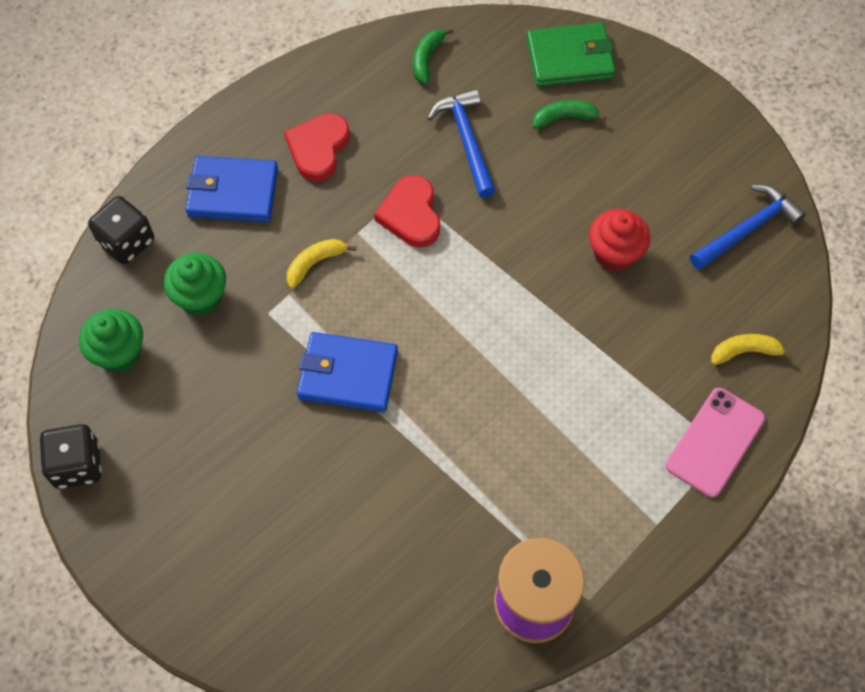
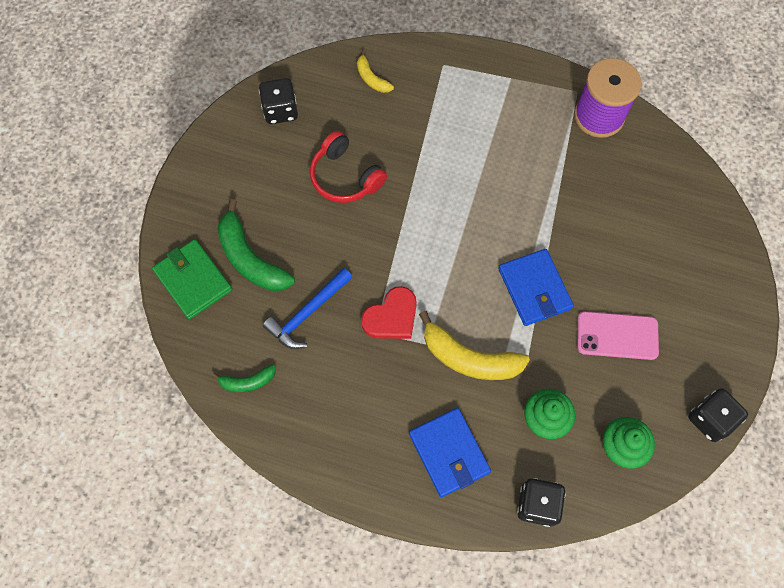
camera: 120 degrees left, 5 degrees up
red heart [284,113,350,181] -> none
yellow banana [287,239,356,289] -> yellow banana [419,311,530,380], size x1.87
green banana [533,100,607,129] -> green banana [217,199,295,291], size x1.87
red cupcake [589,209,650,272] -> red headphones [310,131,387,203]
pink phone [666,388,765,497] -> pink phone moved to [577,311,659,360]
blue hammer [690,185,806,270] -> black dice [259,78,298,124]

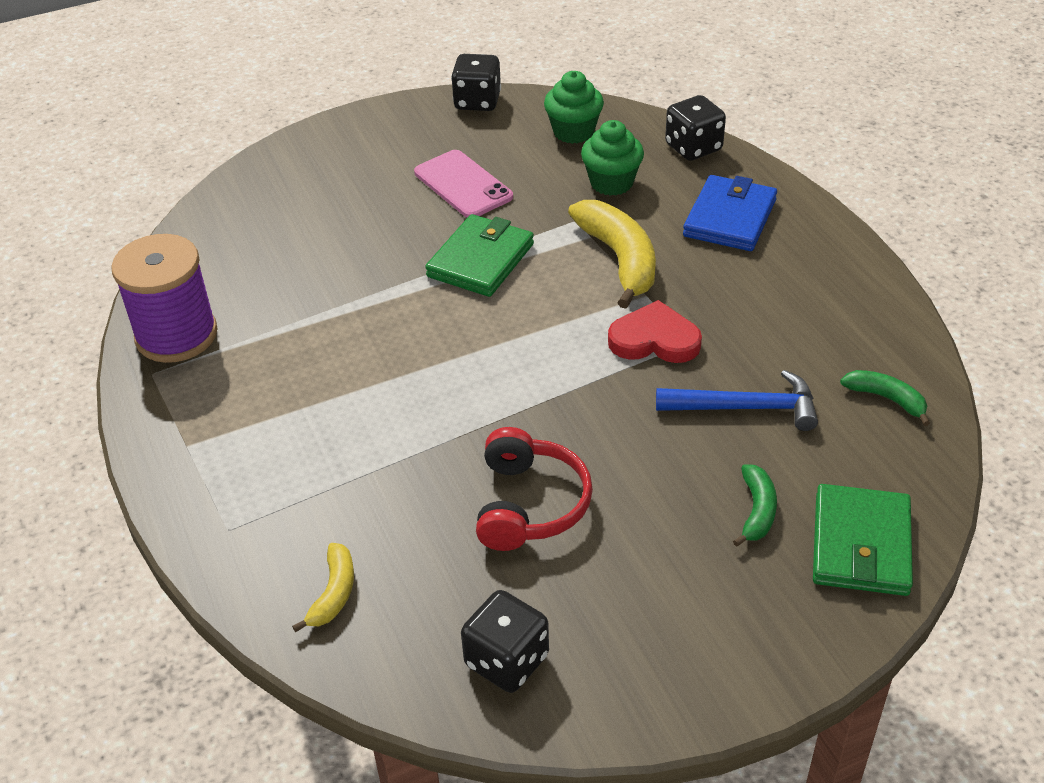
camera: 130 degrees left, 25 degrees down
green banana [217,199,295,291] -> green banana [733,464,777,547], size x0.53
blue wallet [498,249,574,326] -> green wallet [425,214,534,297]

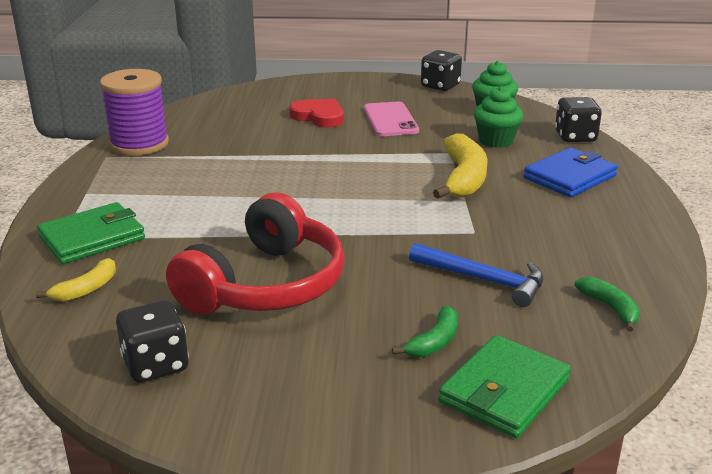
camera: 25 degrees right, 15 degrees down
green wallet [425,214,534,297] -> green wallet moved to [37,202,145,264]
red headphones [476,427,593,551] -> red headphones [166,192,345,314], size x1.53
red heart [608,300,702,363] -> red heart moved to [289,99,344,128]

